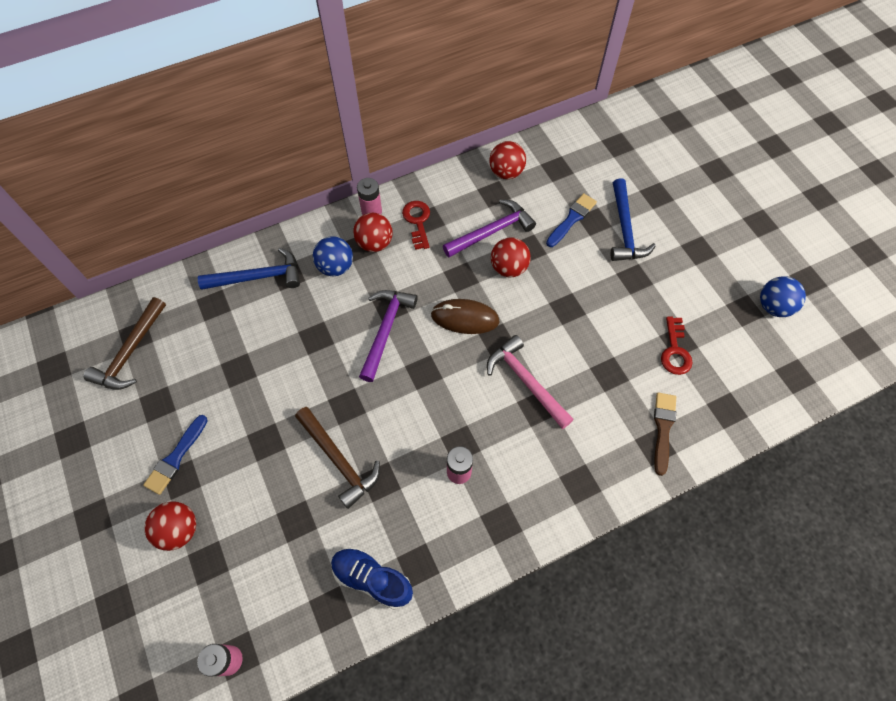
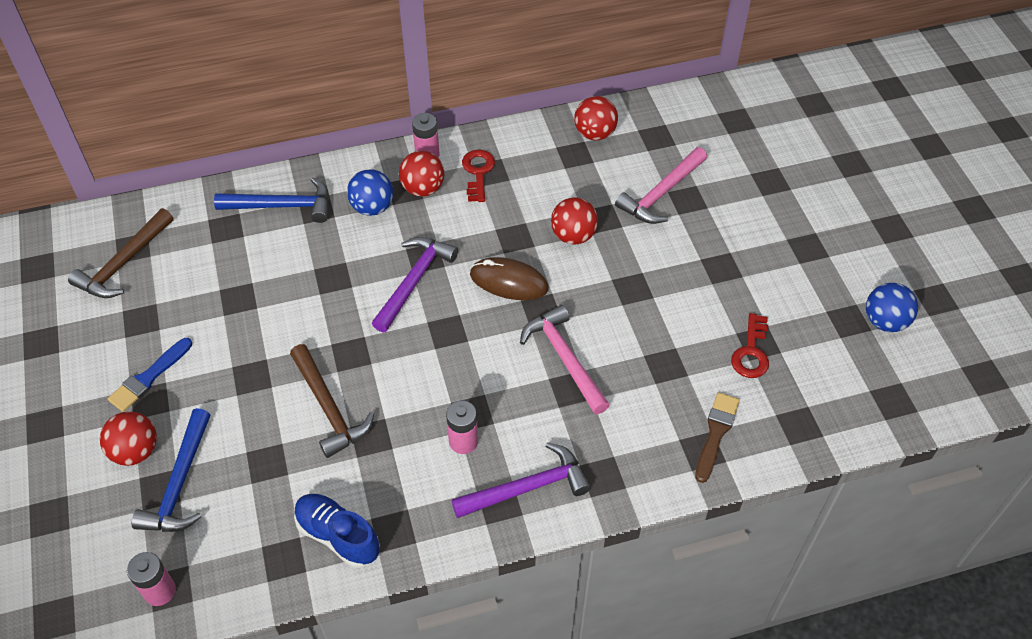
camera: 10 degrees right, 10 degrees down
purple hammer [443,200,536,257] -> purple hammer moved to [451,442,591,518]
blue brush [546,193,597,247] -> pink hammer [615,147,707,224]
blue hammer [610,178,656,261] -> blue hammer moved to [131,408,211,532]

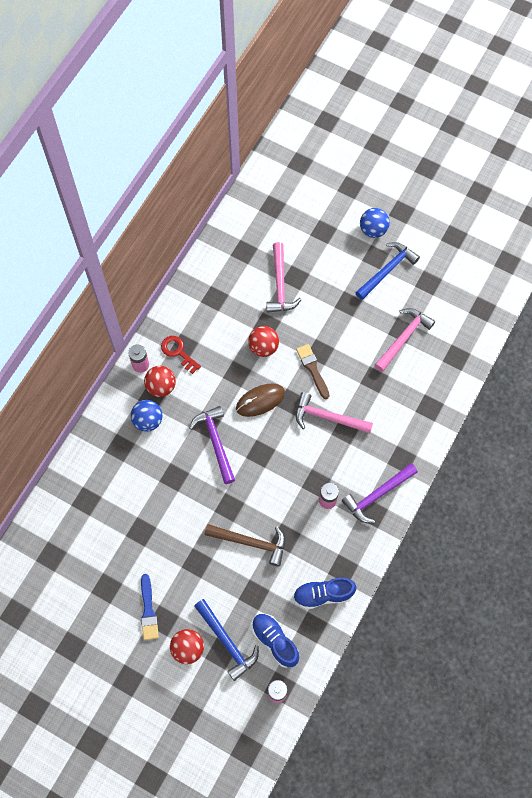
camera: 45 degrees left, 15 degrees up
brown hammer [68,208,173,298] -> none
blue hammer [214,177,329,223] -> blue hammer moved to [355,242,420,300]
purple hammer [451,442,591,518] -> purple hammer turned 150 degrees counterclockwise [342,463,418,523]
red ball [574,96,618,140] -> none
brown brush [695,392,740,483] -> brown brush moved to [296,344,330,399]
red key [731,313,769,378] -> pink hammer [375,308,435,372]
blue ball [866,283,918,332] -> blue ball moved to [360,208,390,238]
none -> blue shoe [252,613,299,668]

